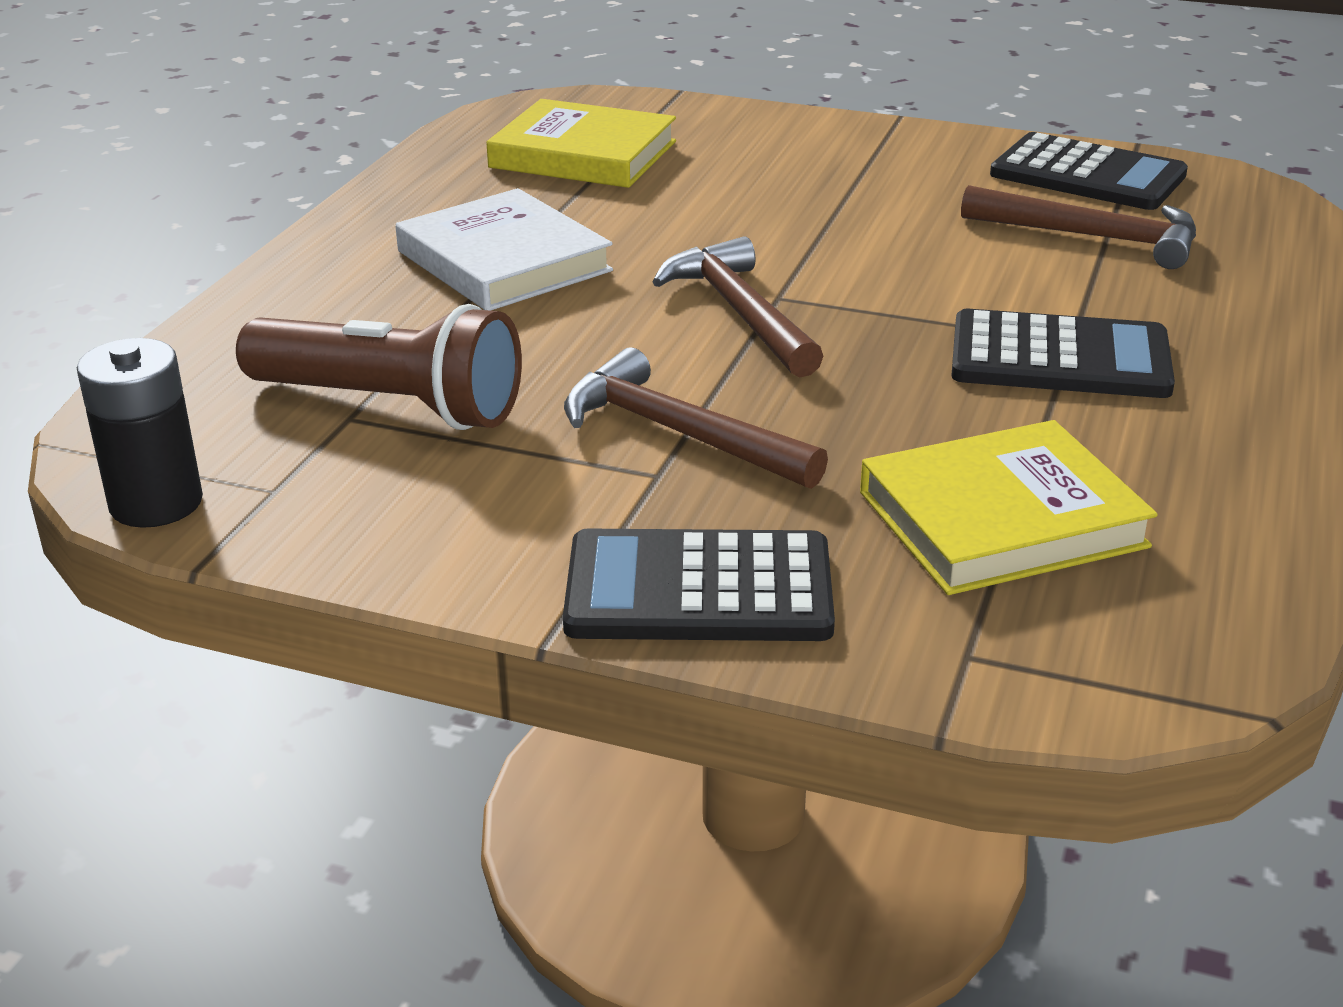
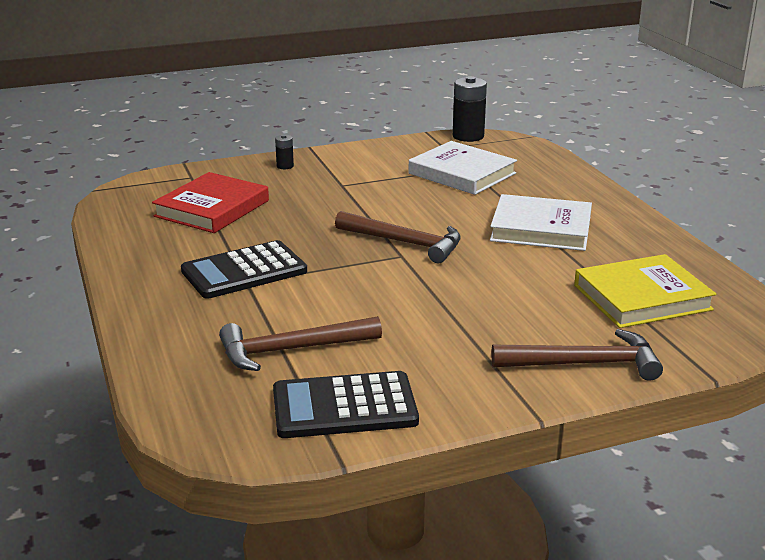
camera: 140 degrees right, 5 degrees down
brown flashlight [236,304,522,430] -> white book [409,141,517,195]
black calculator [563,529,835,641] -> black battery [275,135,294,169]
brown hammer [564,347,828,489] -> brown hammer moved to [491,329,663,381]
yellow book [860,420,1158,595] -> red book [152,172,269,233]

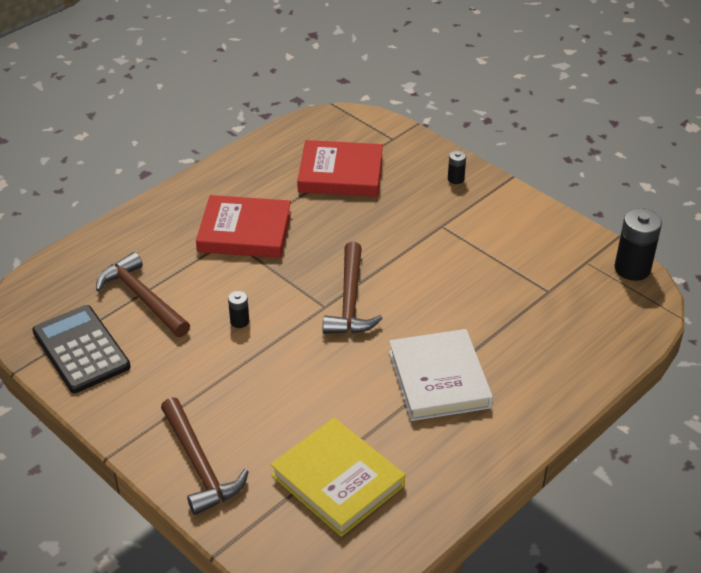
camera: 65 degrees right, 15 degrees up
black calculator [181,240,307,299] -> red book [196,195,291,258]
white book [409,141,517,195] -> none
none -> black battery [228,291,249,328]

